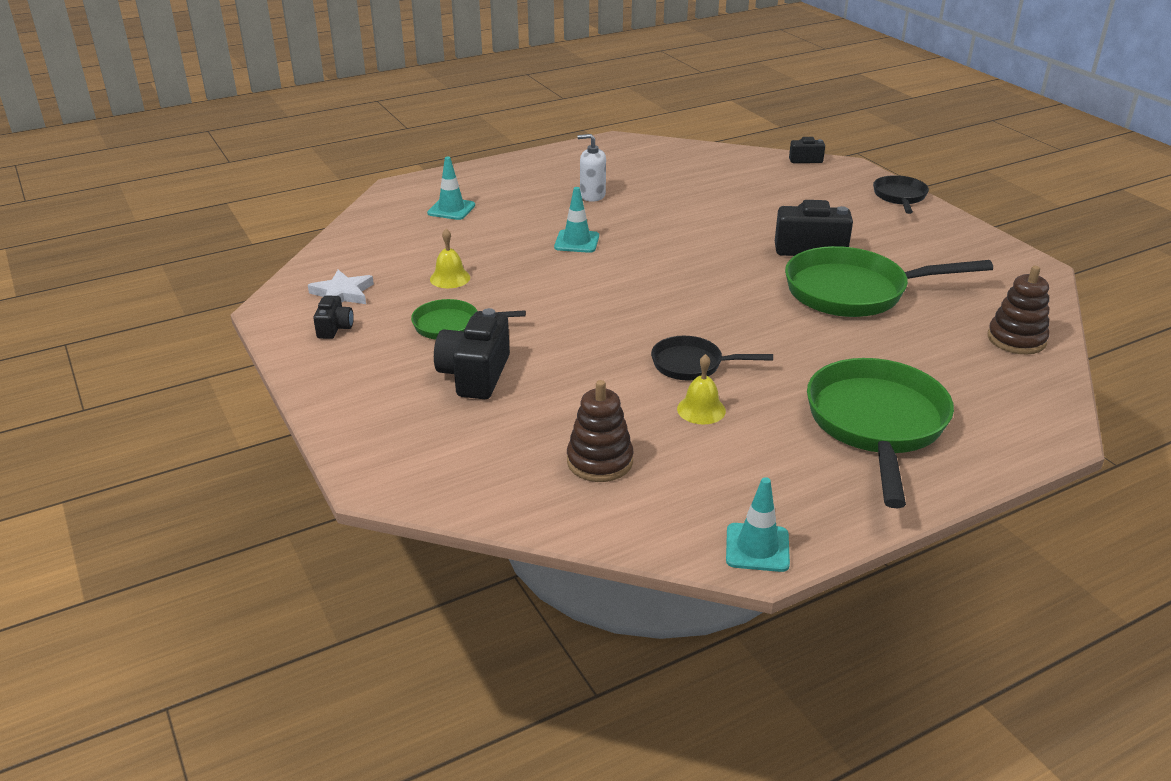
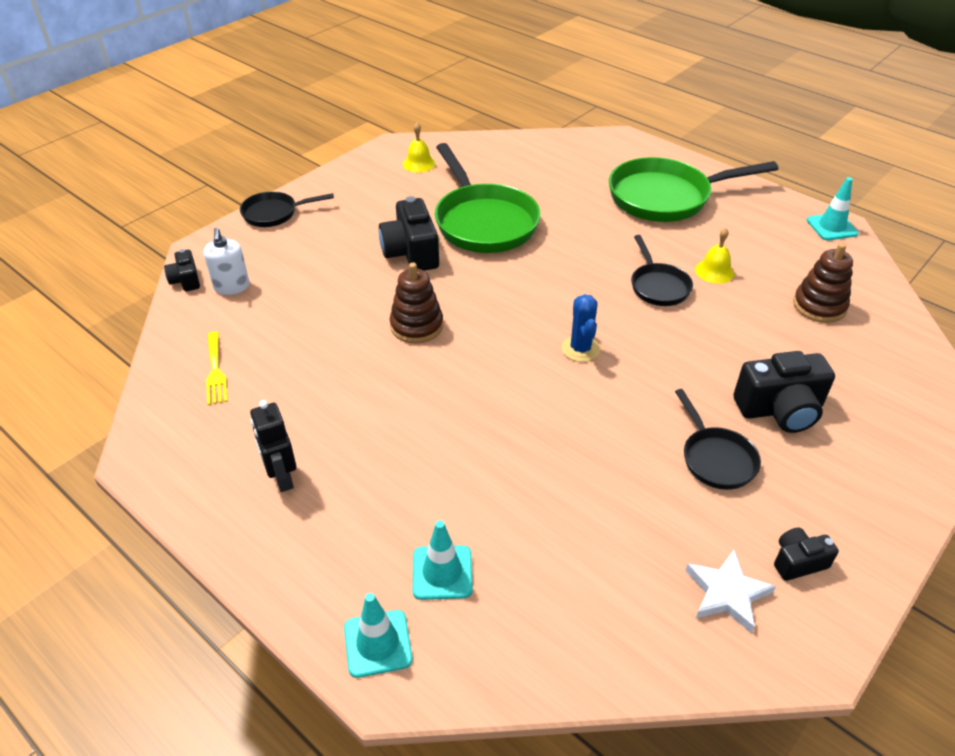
camera: 110 degrees left, 10 degrees up
green pan [411,299,526,340] -> black pan [675,389,761,490]
yellow bell [430,229,470,288] -> yellow bell moved to [403,123,436,173]
turquoise traffic cone [554,187,599,253] -> turquoise traffic cone moved to [344,593,412,678]
white soap dispenser [577,134,606,202] -> white soap dispenser moved to [204,228,250,295]
brown stacking toy [987,266,1049,355] -> brown stacking toy moved to [390,262,443,343]
none -> yellow fork [206,332,228,405]
none -> black robot [250,400,297,492]
none -> blue cactus [561,294,600,362]

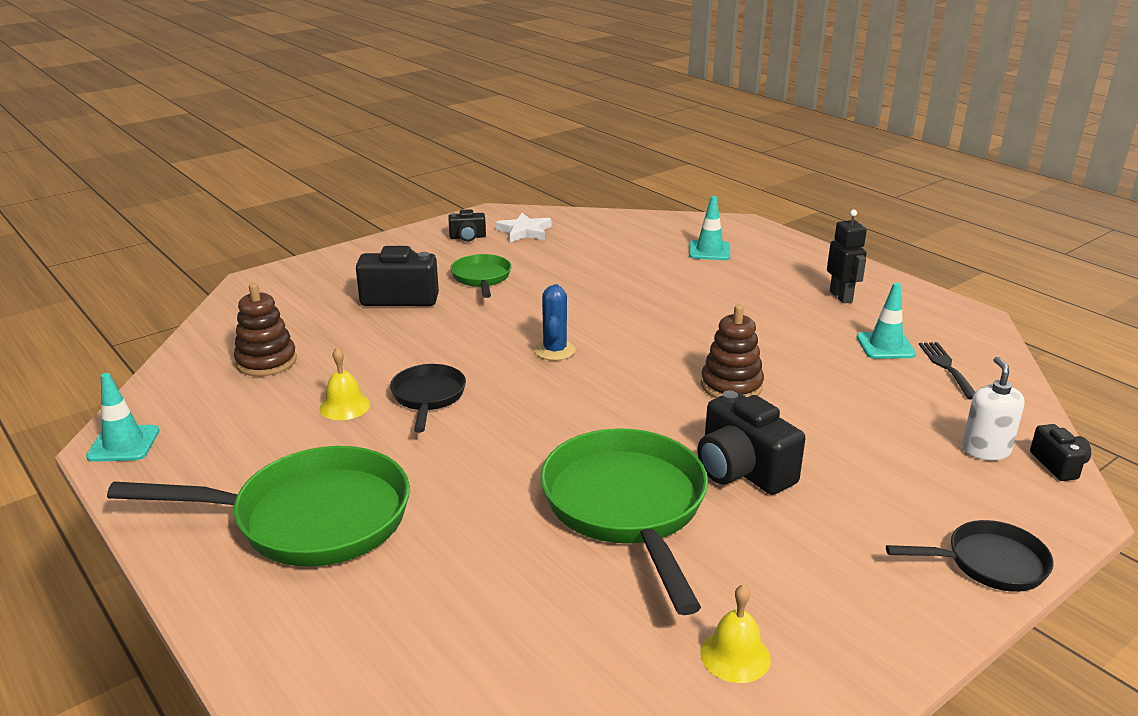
camera: 170 degrees left, 15 degrees down
yellow fork [206,332,228,405] -> black fork [919,342,975,400]
turquoise traffic cone [344,593,412,678] -> turquoise traffic cone moved to [857,283,916,359]
black camera [379,196,439,271] -> black camera turned 150 degrees clockwise [698,390,805,495]
black pan [675,389,761,490] -> green pan [450,254,511,298]

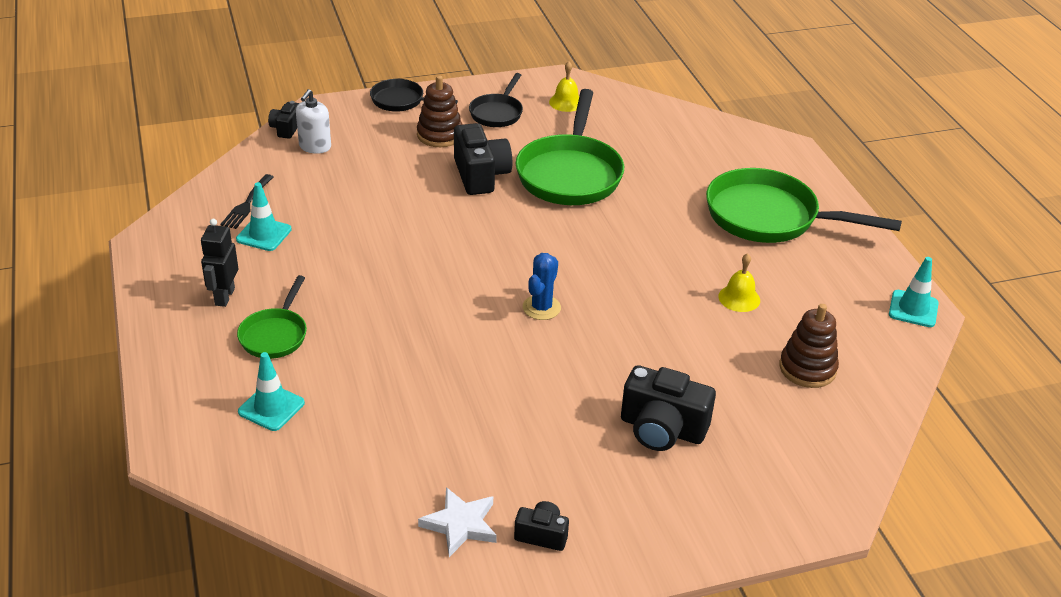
camera: 160 degrees left, 10 degrees up
black pan [390,364,466,433] -> black pan moved to [469,73,523,127]
green pan [450,254,511,298] -> green pan moved to [237,275,307,359]
brown stacking toy [701,305,764,398] -> brown stacking toy moved to [417,75,462,147]

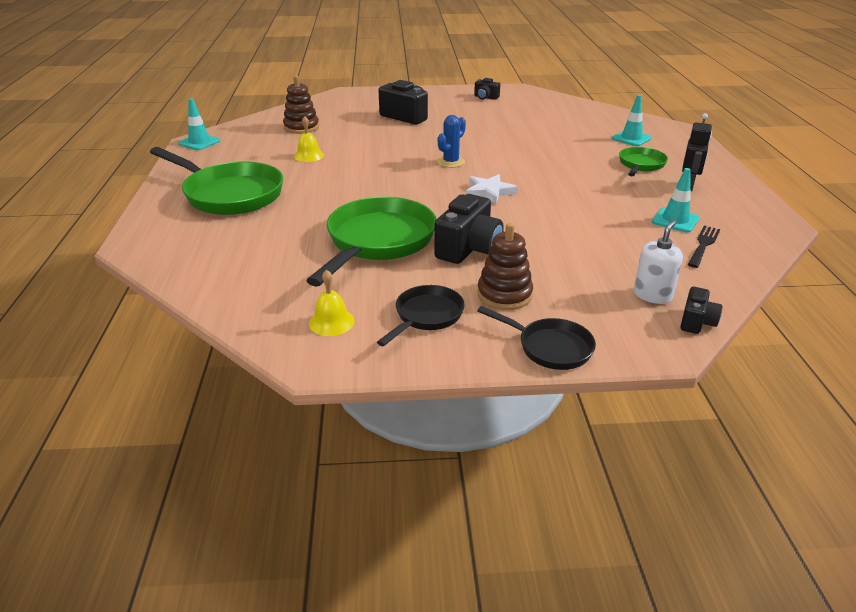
camera: 165 degrees left, 5 degrees down
white star [418,487,497,557] -> white star moved to [466,174,517,204]
black camera [454,123,512,195] -> black camera turned 150 degrees counterclockwise [434,194,504,264]

